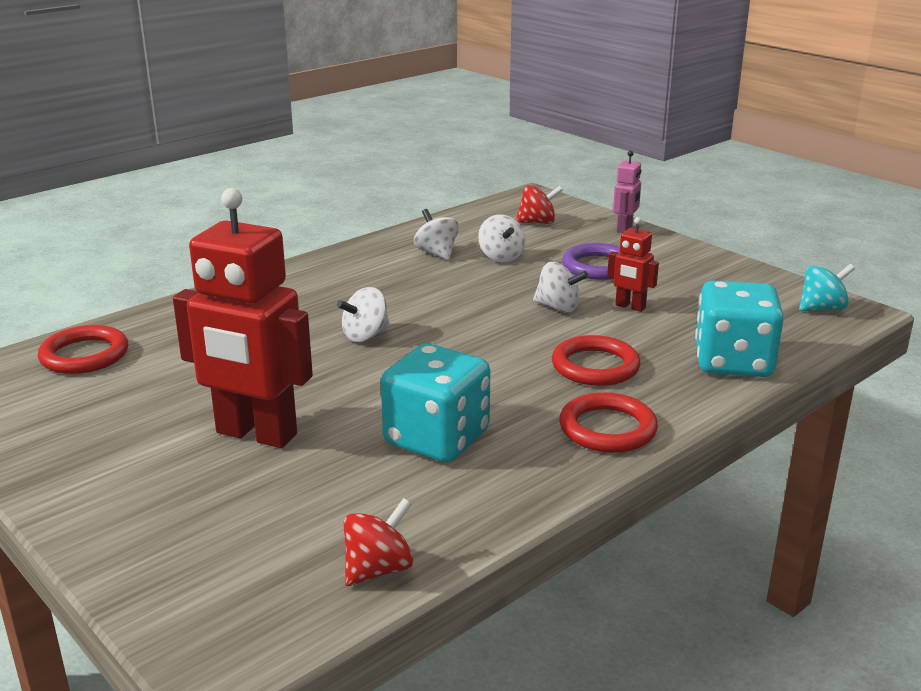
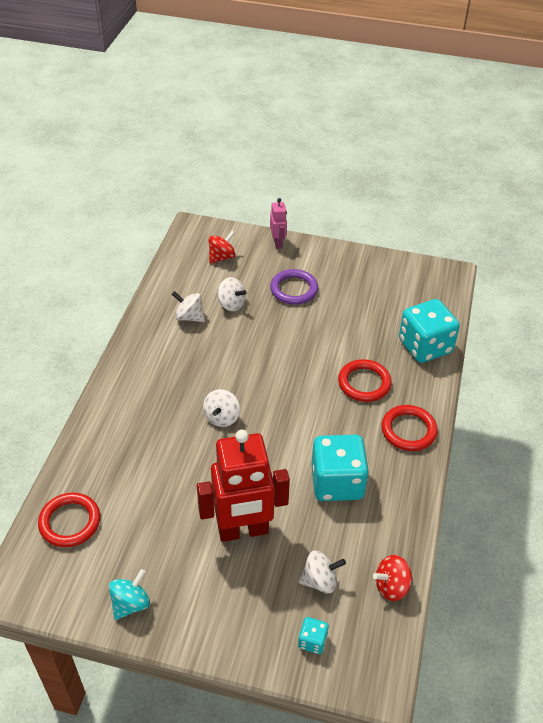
camera: 35 degrees left, 20 degrees up
red spinning top [344,498,413,586] -> red spinning top turned 120 degrees counterclockwise [373,555,413,601]
white spinning top [533,262,588,313] -> white spinning top moved to [298,551,346,593]
red robot [607,217,659,312] -> none
turquoise spinning top [799,264,855,311] -> turquoise spinning top moved to [109,569,150,620]
none -> turquoise dice [298,617,329,654]

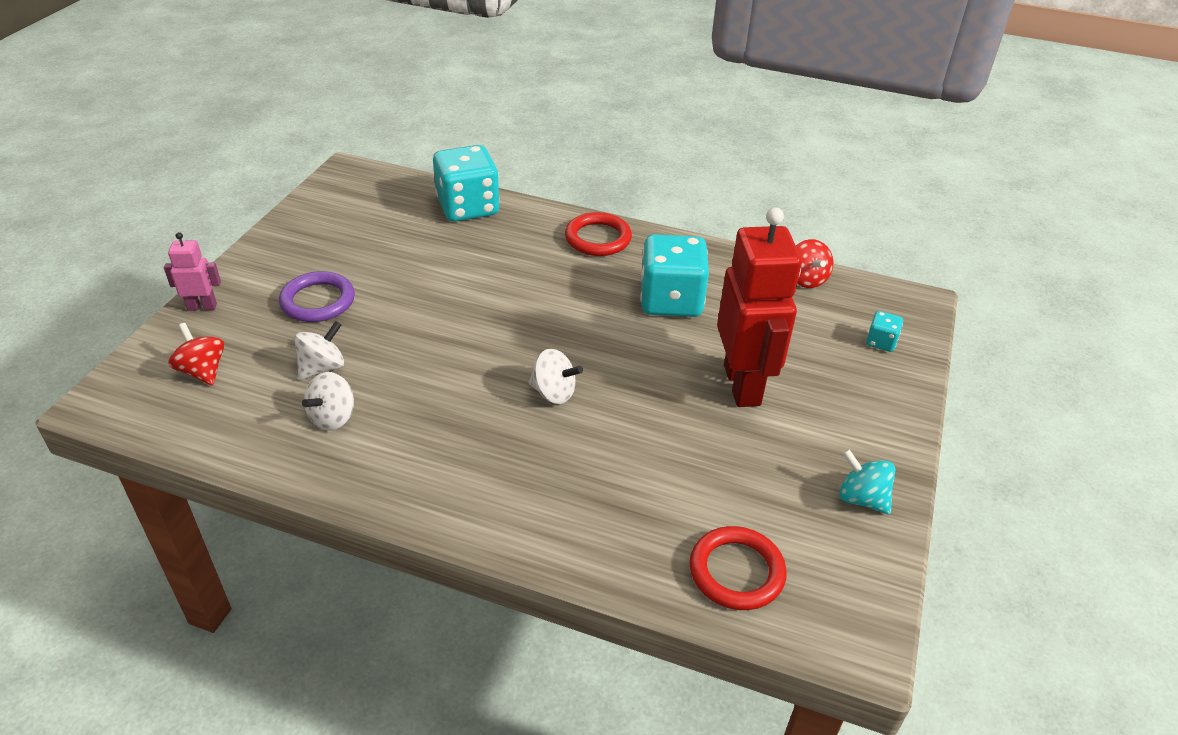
camera: 85 degrees left, 5 degrees down
white spinning top [298,551,346,593] -> none
red ring [338,359,392,402] -> none

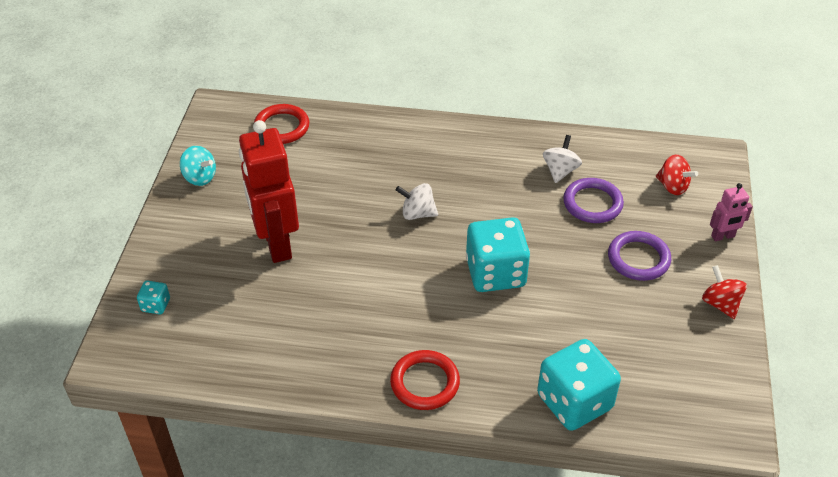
camera: 170 degrees right, 5 degrees up
white spinning top [295,321,344,380] -> purple ring [563,178,624,223]
turquoise dice [640,234,709,317] -> turquoise dice moved to [466,217,530,292]
red spinning top [796,239,833,288] -> red spinning top moved to [702,265,747,319]

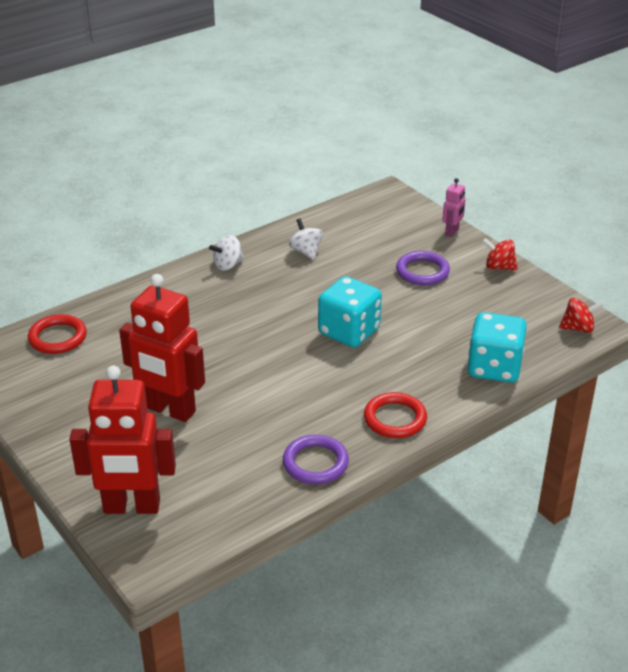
camera: 45 degrees left, 10 degrees down
turquoise dice [137,280,170,315] -> red robot [69,366,176,514]
turquoise spinning top [180,146,216,186] -> none
white spinning top [396,183,438,220] -> white spinning top moved to [209,235,244,271]
purple ring [563,178,624,223] -> purple ring moved to [283,435,349,484]
red spinning top [656,154,698,195] -> red spinning top moved to [559,298,603,333]

